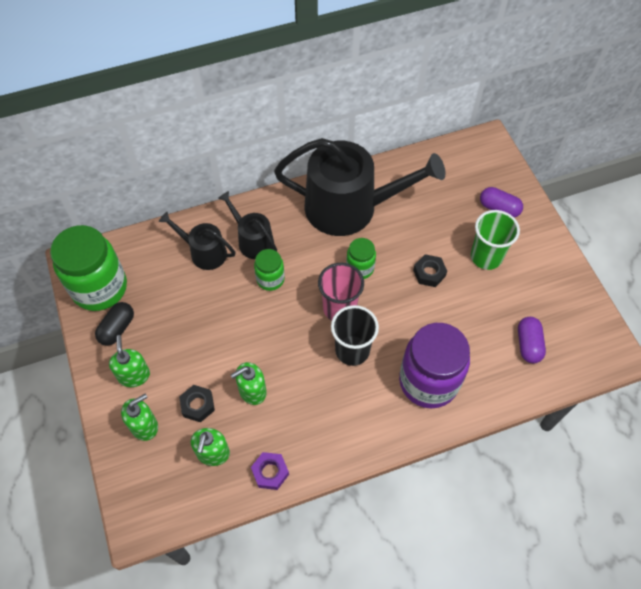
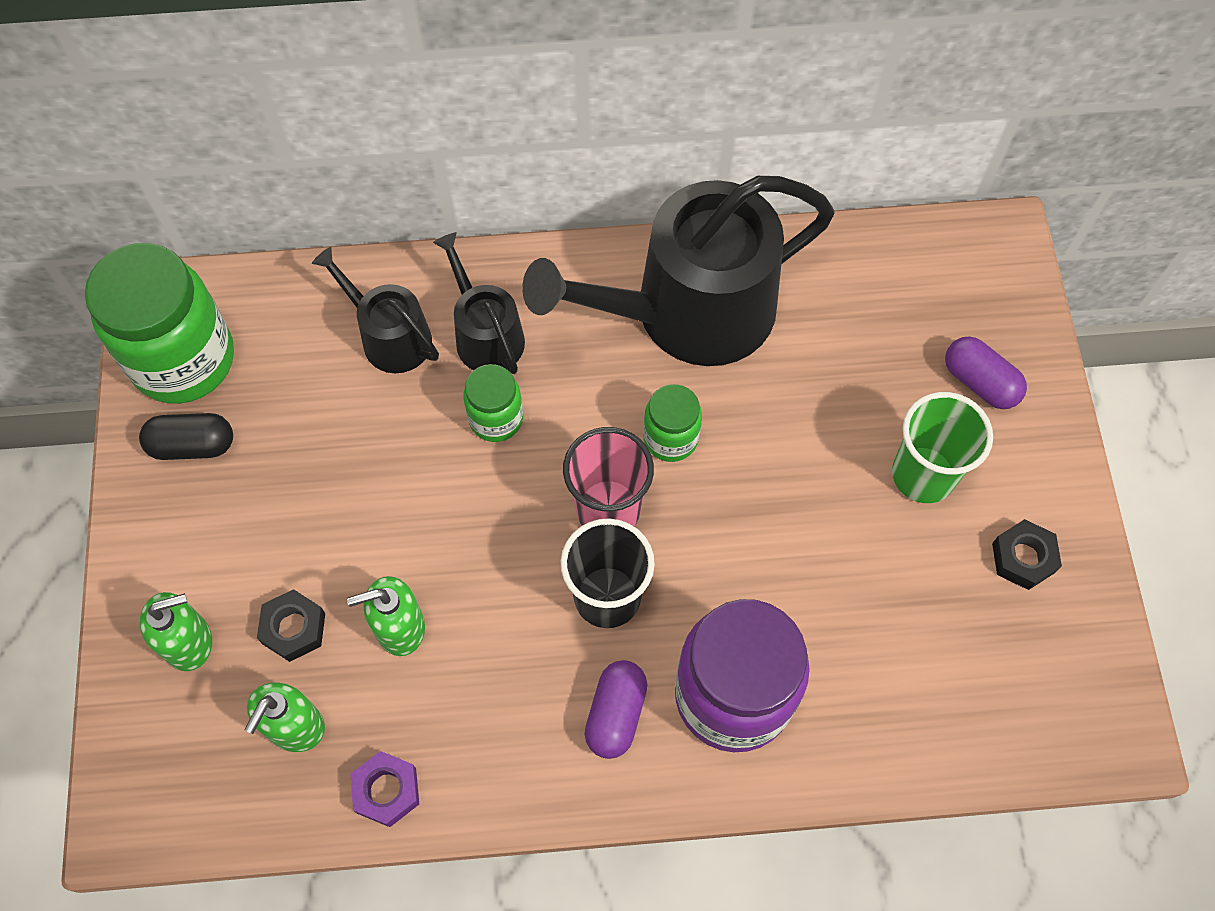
camera: 15 degrees right, 5 degrees up
black capsule [95,302,134,346] -> black capsule turned 45 degrees clockwise [139,413,233,460]
green soap dispenser [109,335,150,387] -> none
black watering can [274,138,445,236] -> black watering can turned 135 degrees clockwise [522,176,835,366]
black nut [413,254,447,287] -> black nut moved to [992,519,1062,590]
purple capsule [518,317,546,364] -> purple capsule moved to [585,660,647,759]

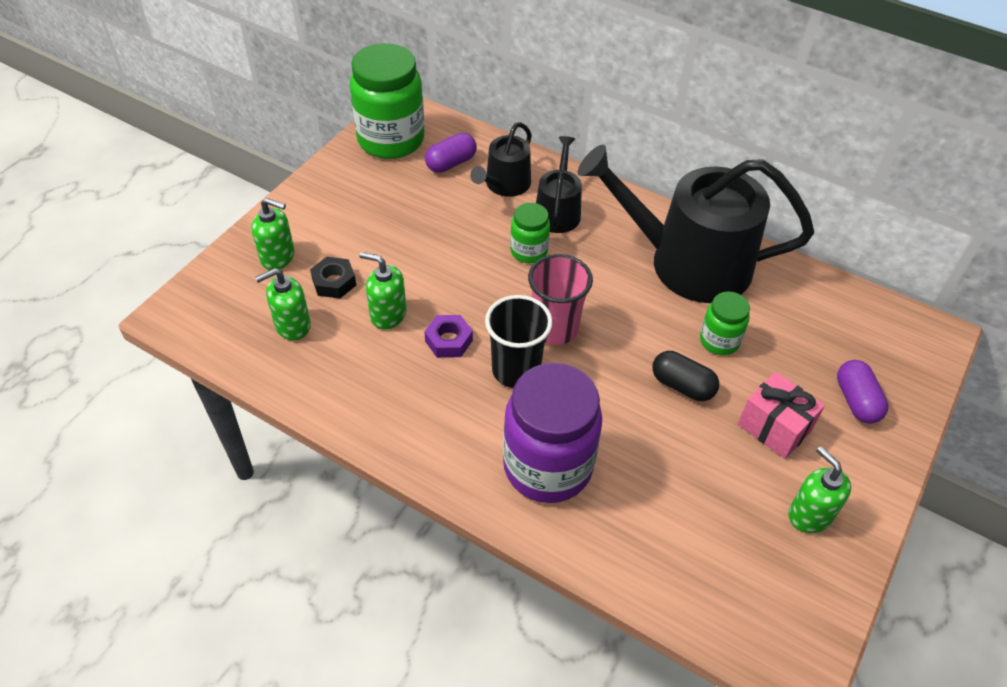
camera: 35 degrees right, 15 degrees down
black capsule [139,413,233,460] -> black capsule moved to [652,351,719,401]
black watering can [312,247,439,373] -> black watering can turned 135 degrees counterclockwise [470,122,532,197]
purple nut [350,751,419,827] -> purple nut moved to [424,315,473,358]
purple capsule [585,660,647,759] -> purple capsule moved to [425,133,477,173]
green jar [643,384,702,462] -> green jar moved to [700,292,750,355]
green cup [892,392,993,503] -> pink gift [738,372,825,459]
black nut [992,519,1062,590] -> green soap dispenser [788,446,851,533]

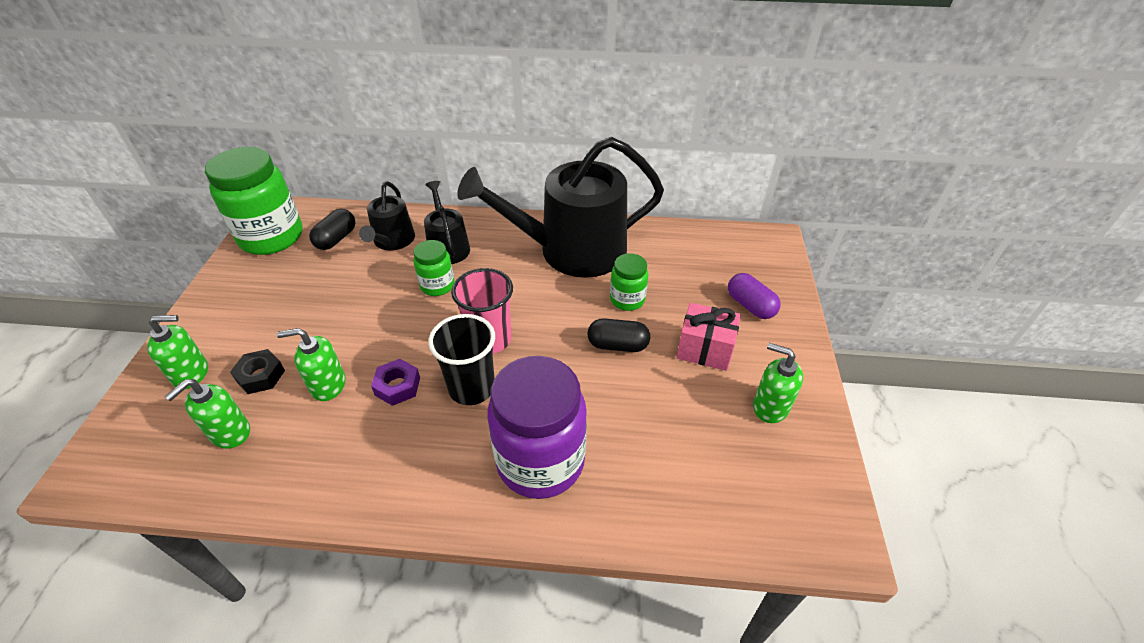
camera: 25 degrees left, 5 degrees down
purple capsule [425,133,477,173] -> black capsule [309,209,356,250]

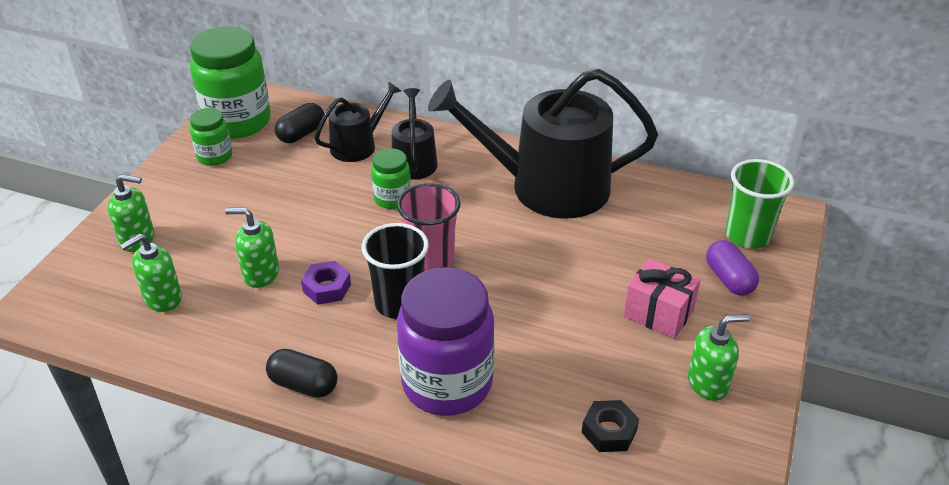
camera: 15 degrees right, 5 degrees down
black nut [230,349,285,394] -> black nut moved to [582,400,639,452]
black watering can [359,181,415,250] -> black watering can turned 150 degrees counterclockwise [314,81,401,162]
black capsule [587,318,650,352] -> black capsule moved to [266,349,337,398]
green jar [610,253,648,311] -> green jar moved to [190,108,232,166]
green soap dispenser [753,343,803,423] -> green soap dispenser turned 120 degrees clockwise [688,314,750,401]
none -> green cup [725,159,794,249]

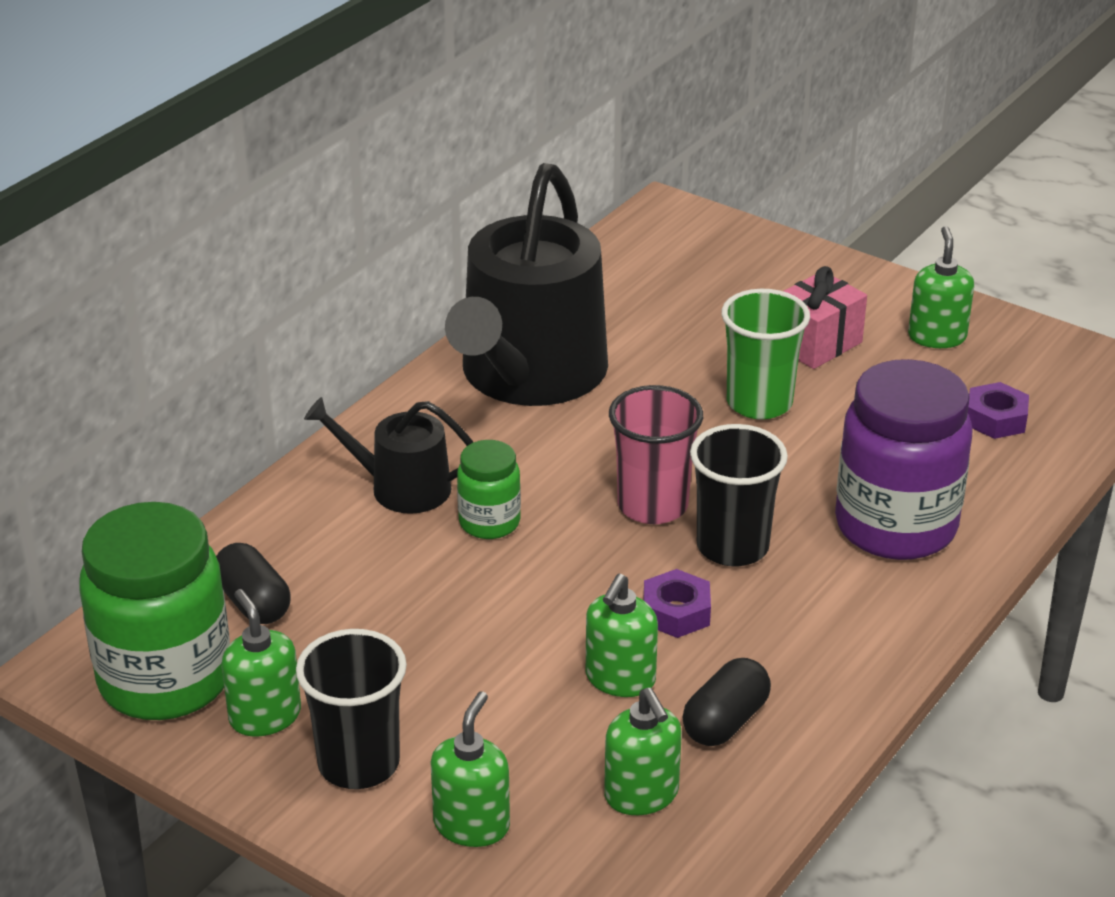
camera: 75 degrees left, 5 degrees down
green jar [190,108,232,166] -> green soap dispenser [222,589,301,737]
black capsule [266,349,337,398] -> black capsule moved to [683,658,771,746]
black watering can [314,81,401,162] -> none
black nut [582,400,639,452] -> purple nut [968,382,1029,439]
purple capsule [706,240,759,296] -> none
green cup [725,159,794,249] -> green cup moved to [721,289,810,420]
none -> black cup [296,629,407,789]

